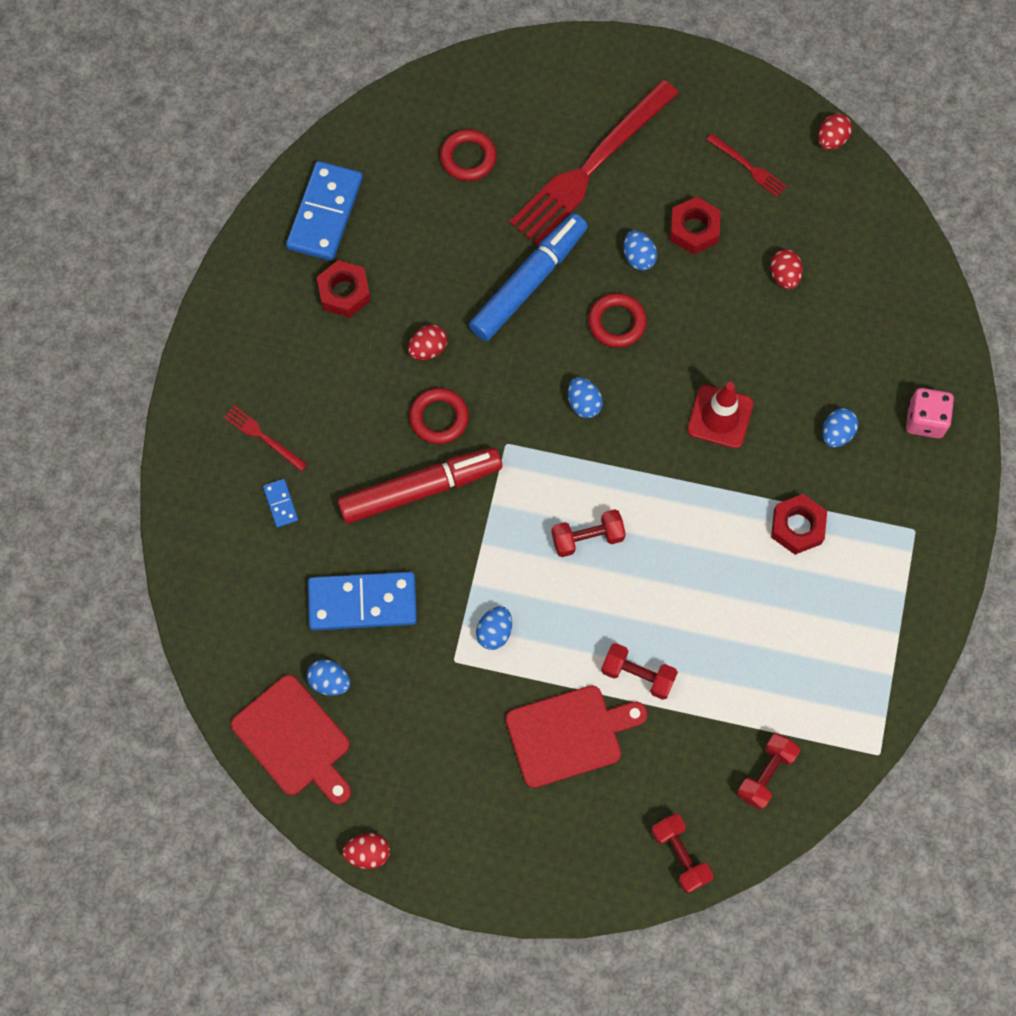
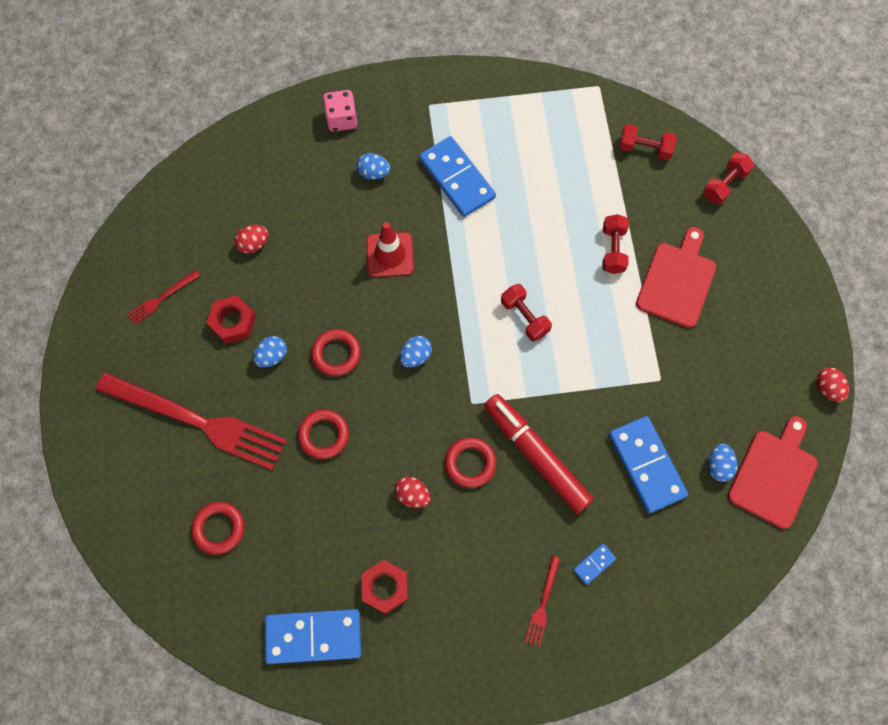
camera: 110 degrees left, 0 degrees up
blue marker [469,213,588,341] -> red ring [298,409,349,459]
blue egg [476,606,512,650] -> none
red cutting board [505,685,648,788] -> red cutting board turned 60 degrees clockwise [636,227,716,328]
red fork [706,133,787,197] -> red fork turned 150 degrees counterclockwise [127,270,200,325]
red nut [771,494,827,555] -> blue domino [419,136,496,217]
red egg [818,113,852,150] -> none

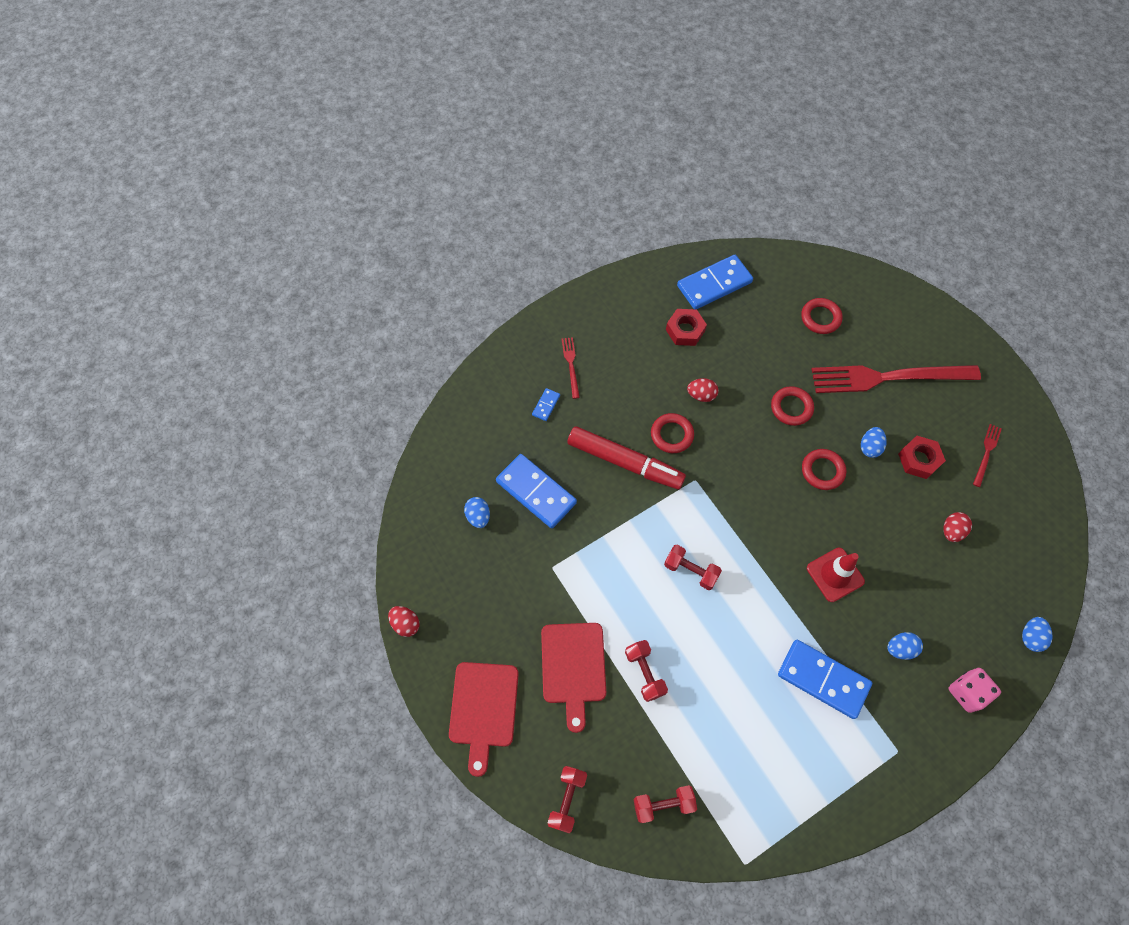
camera: 155 degrees right, 5 degrees down
blue egg [400,336,432,367] -> blue egg moved to [1022,617,1053,652]
red cutting board [728,416,818,529] -> red cutting board moved to [449,662,519,777]

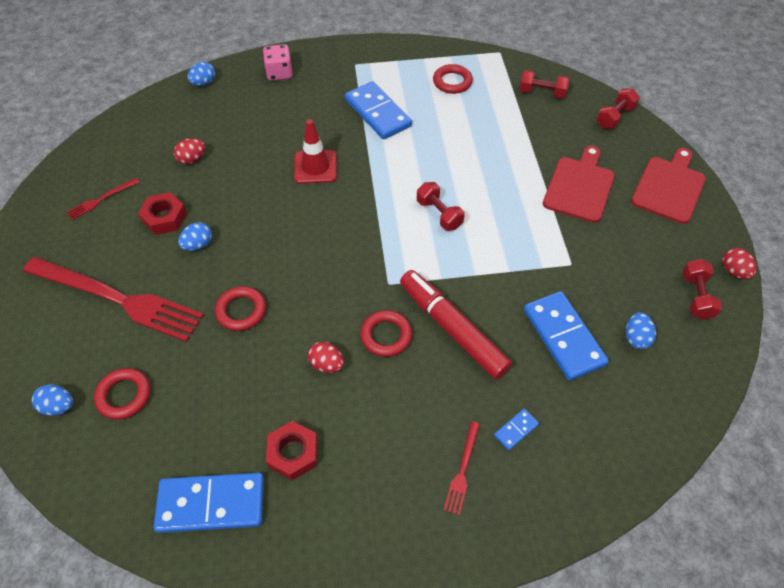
camera: 155 degrees left, 10 degrees down
red dumbbell [625,640,668,702] -> red dumbbell moved to [682,259,722,320]
red ring [802,449,846,490] -> red ring moved to [433,64,473,94]
blue egg [887,632,923,660] -> blue egg moved to [32,384,73,416]

